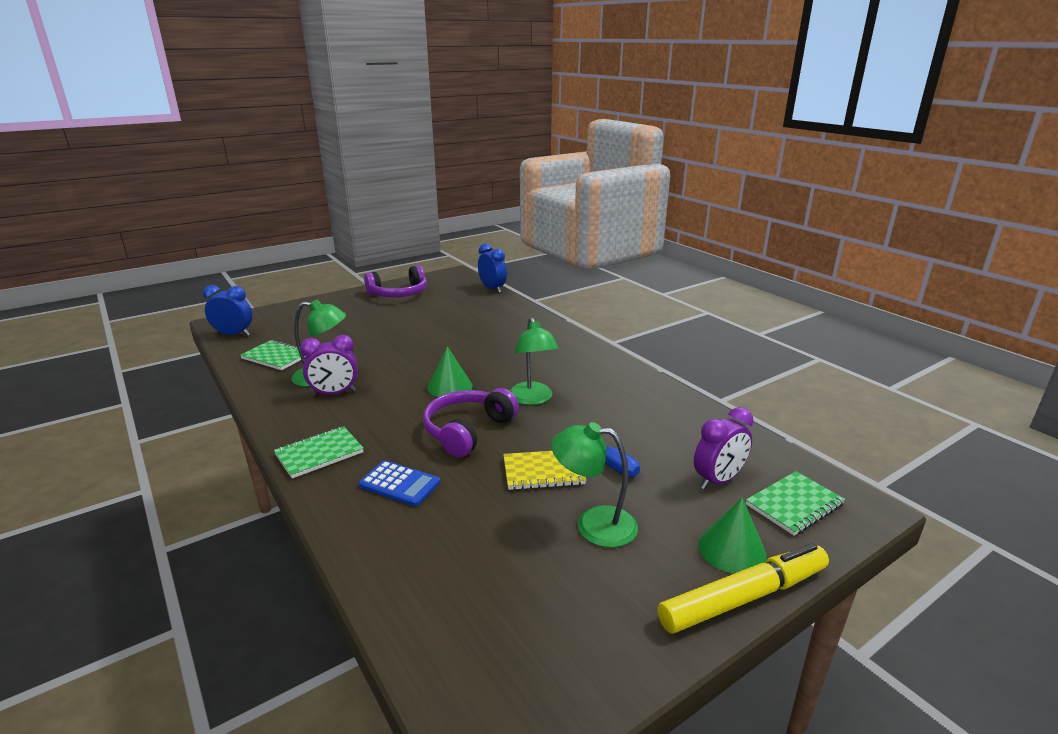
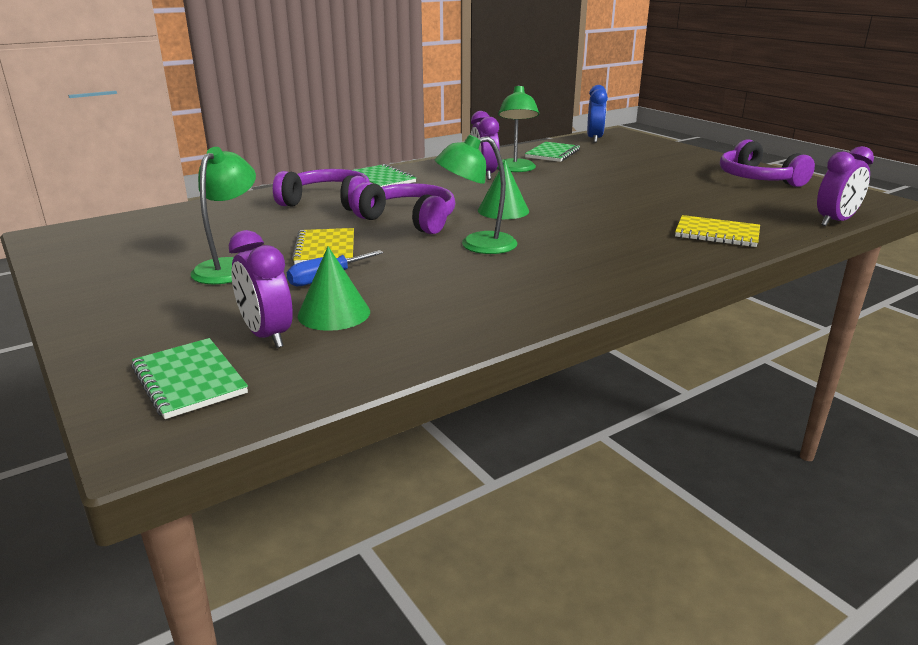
camera: 90 degrees right, 0 degrees up
blue calculator [358,460,440,506] -> purple headphones [273,169,370,211]
blue clock [478,244,507,293] -> purple clock [817,146,874,226]
yellow marker [658,543,829,634] -> none
green cone [698,498,767,574] -> green cone moved to [298,246,370,331]
none -> yellow notebook [675,215,760,247]

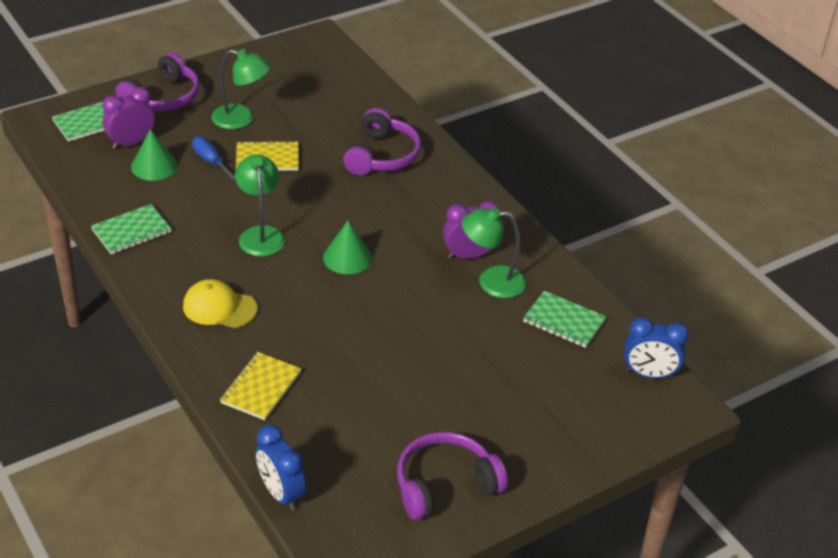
camera: 90 degrees right, 15 degrees up
purple headphones [351,182,455,234] -> purple headphones moved to [115,52,200,111]
green notebook [353,164,416,187] -> green notebook moved to [91,204,172,254]
purple clock [817,146,874,226] -> blue clock [256,425,306,511]
none -> yellow cap [183,279,258,328]

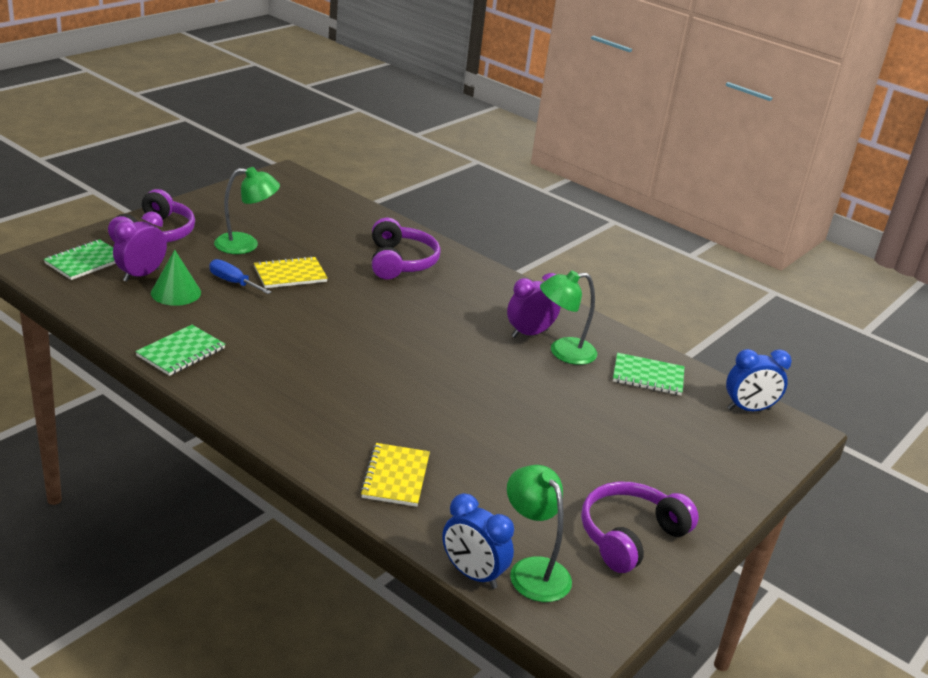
camera: 20 degrees left, 10 degrees down
yellow cap [183,279,258,328] -> none
green lamp [235,154,285,256] -> green lamp moved to [507,465,572,602]
green cone [323,221,372,274] -> none

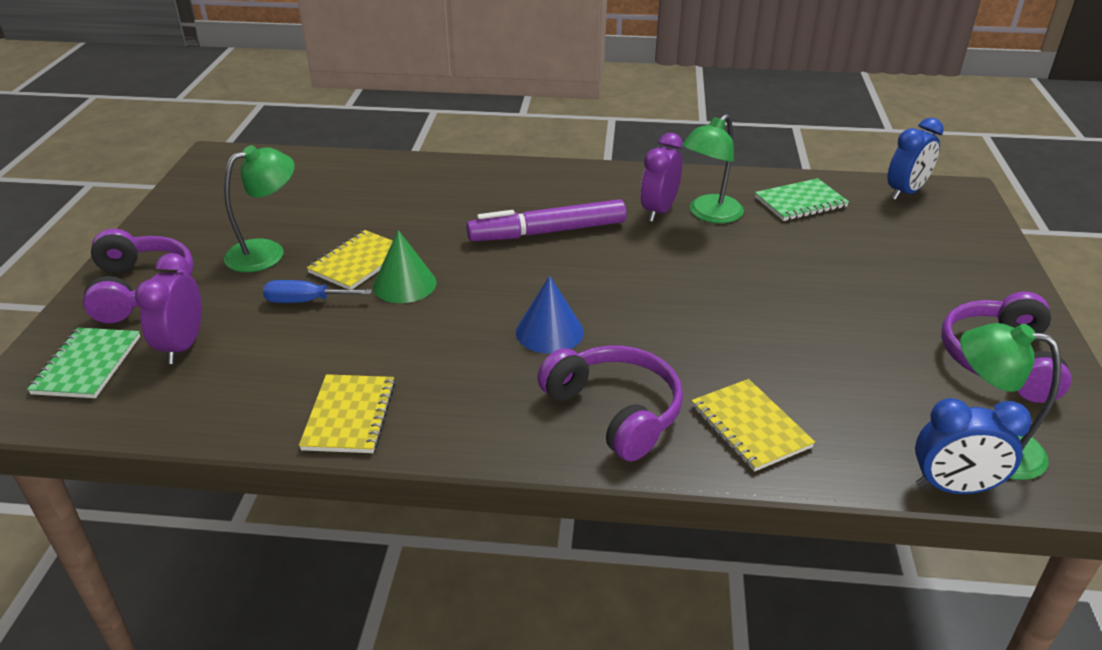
camera: 30 degrees left, 5 degrees up
green notebook [135,325,225,376] -> yellow notebook [299,374,396,453]
green cone [151,250,201,306] -> green cone moved to [373,230,436,303]
purple headphones [372,218,441,280] -> purple headphones moved to [537,346,683,462]
none -> purple marker [466,199,626,241]
none -> blue cone [516,276,584,354]

